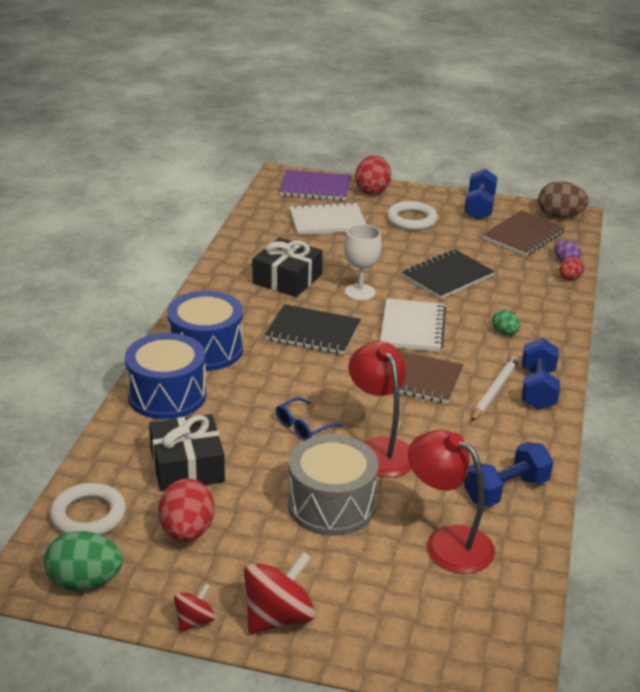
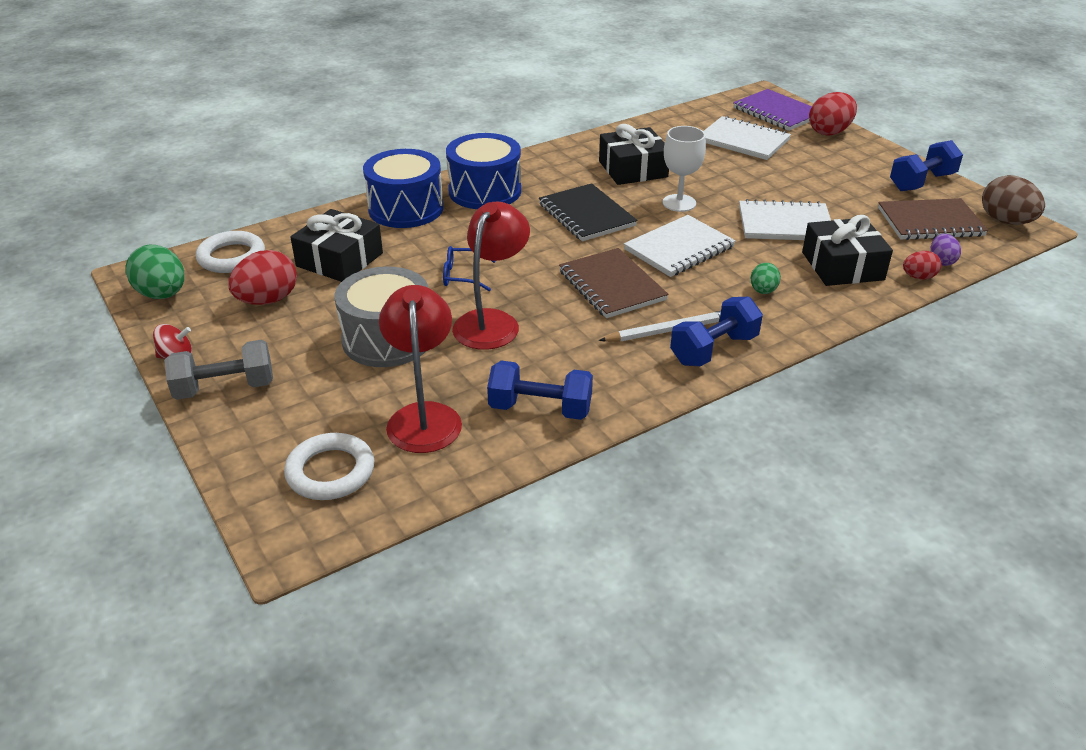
camera: 45 degrees right, 5 degrees up
red spinning top [244,552,315,634] -> grey dumbbell [164,340,273,400]
white ring [387,201,438,231] -> white ring moved to [284,433,374,500]
black notebook [402,249,495,299] -> white notebook [739,199,831,240]
none -> black gift [802,215,893,286]

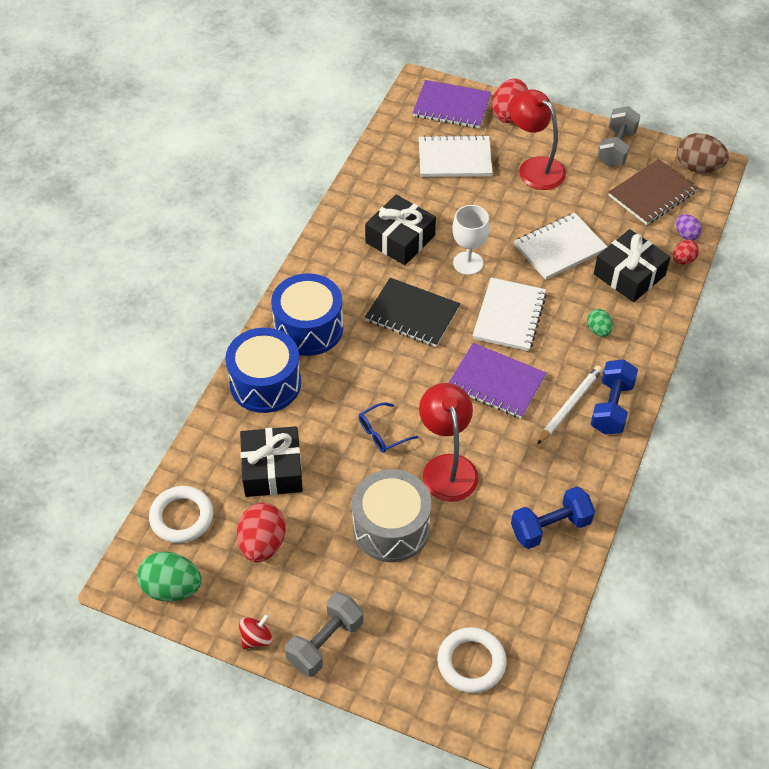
camera: 35 degrees left, 15 degrees up
red lamp [379,285,462,453] -> red lamp moved to [509,89,566,190]
brown notebook [559,248,668,318] -> purple notebook [448,343,546,418]
blue dumbbell [890,140,963,191] -> grey dumbbell [597,106,640,167]

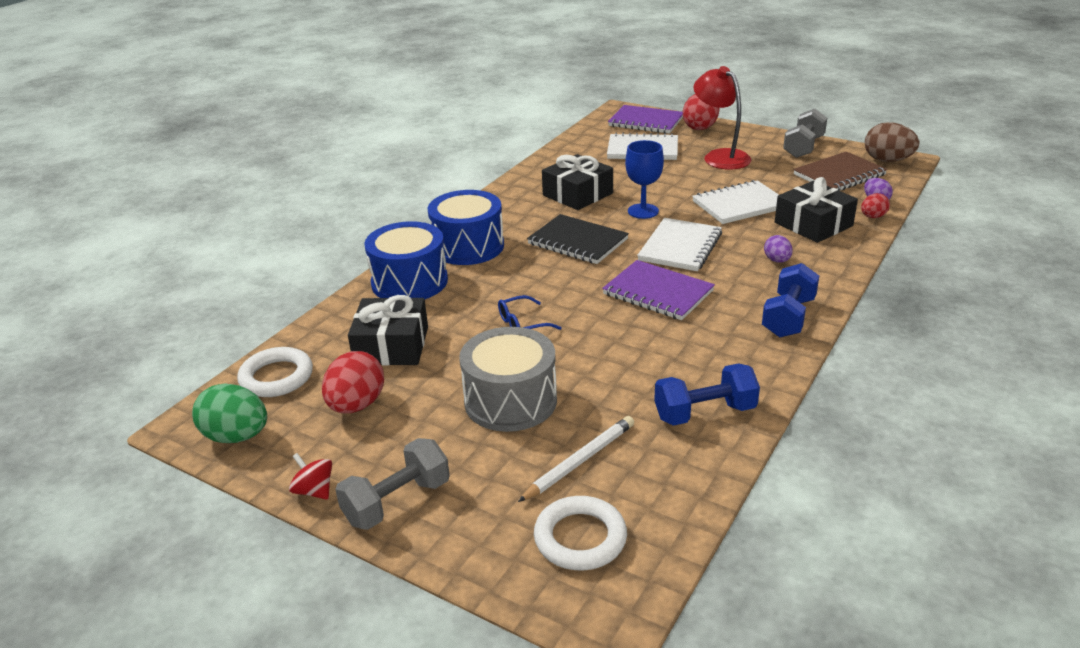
camera: 10 degrees right, 20 degrees down
red spinning top [239,614,272,649] -> red spinning top turned 105 degrees counterclockwise [289,453,332,500]
red lamp [419,383,479,502] -> none
white goblet [453,205,490,275] -> blue goblet [625,140,664,219]
white pencil [537,366,603,445] -> white pencil moved to [518,416,634,502]
green egg [587,309,613,337] -> purple egg [764,235,793,263]

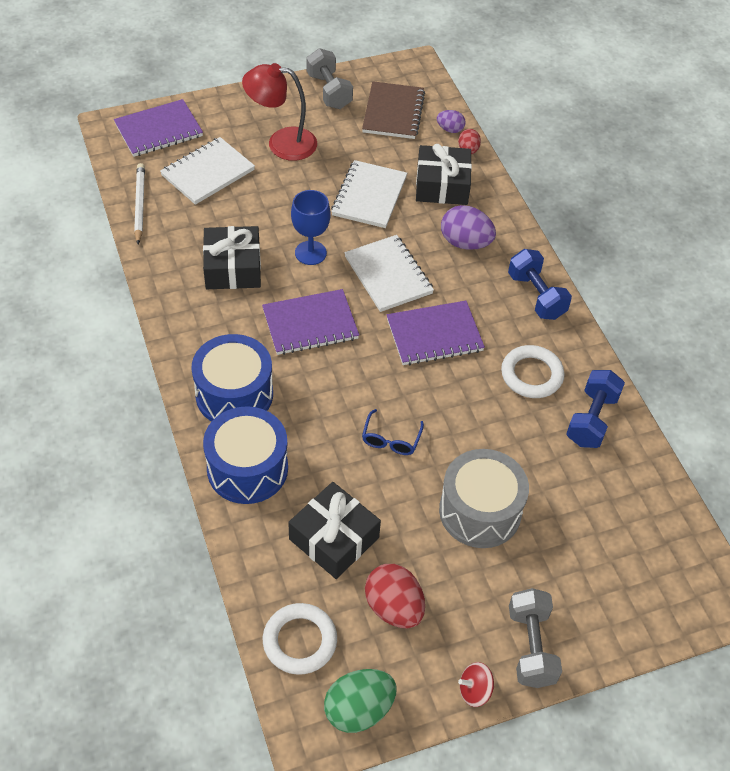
camera: 55 degrees left, 20 degrees up
white pencil [518,416,634,502] -> white pencil moved to [134,163,145,244]
black notebook [527,214,629,264] -> purple notebook [262,289,359,355]
white ring [534,496,627,570] -> white ring moved to [501,345,565,398]
red egg [683,94,719,130] -> none
purple egg [764,235,793,263] -> purple egg [441,205,496,250], size x1.77
brown egg [865,122,919,162] -> none

